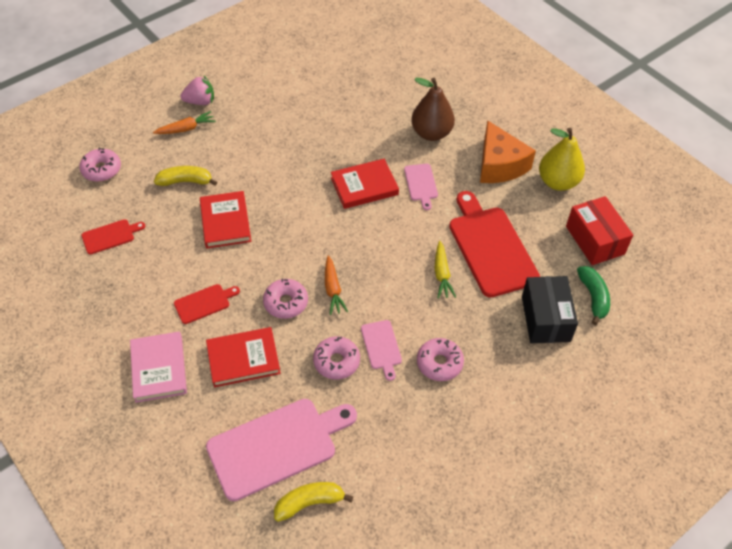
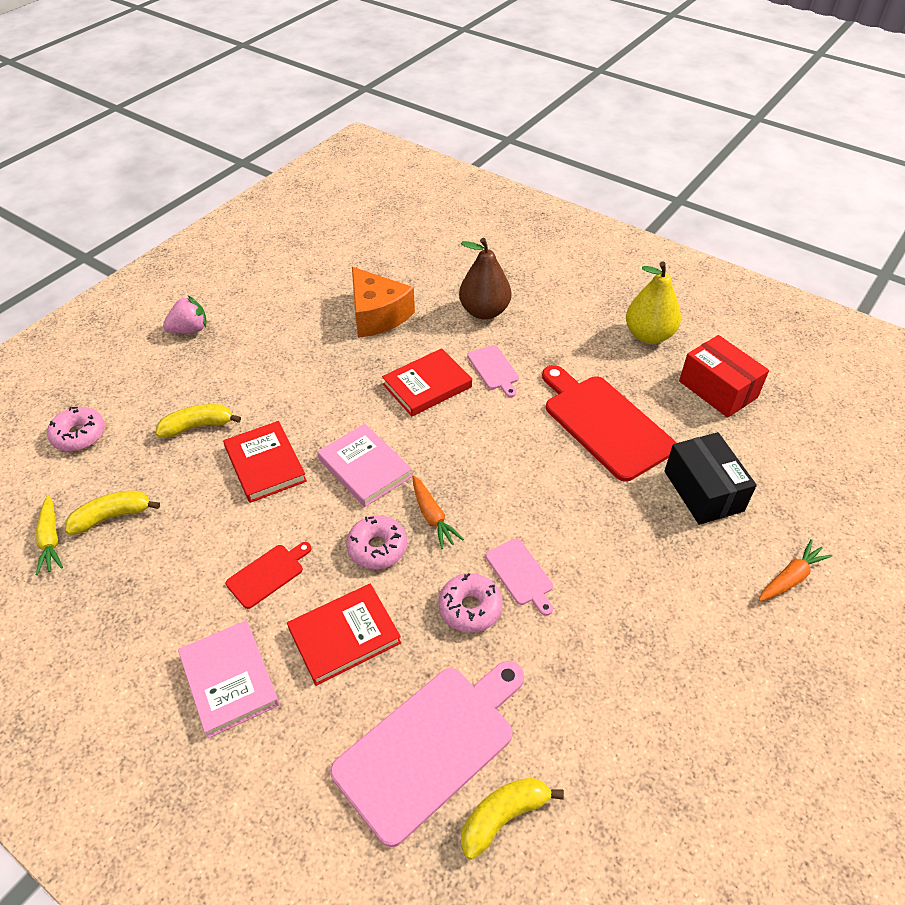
camera: 15 degrees left, 5 degrees down
red cutting board [82,219,145,255] -> yellow banana [65,490,160,535]
orange carrot [153,111,216,134] -> orange carrot moved to [759,539,833,601]
pink donut [417,338,464,381] -> none
yellow carrot [435,241,456,299] -> yellow carrot moved to [36,496,63,575]
orange cheese [480,120,536,183] -> orange cheese moved to [352,267,415,338]
green banana [577,266,610,325] -> none
none -> pink book [317,424,412,507]

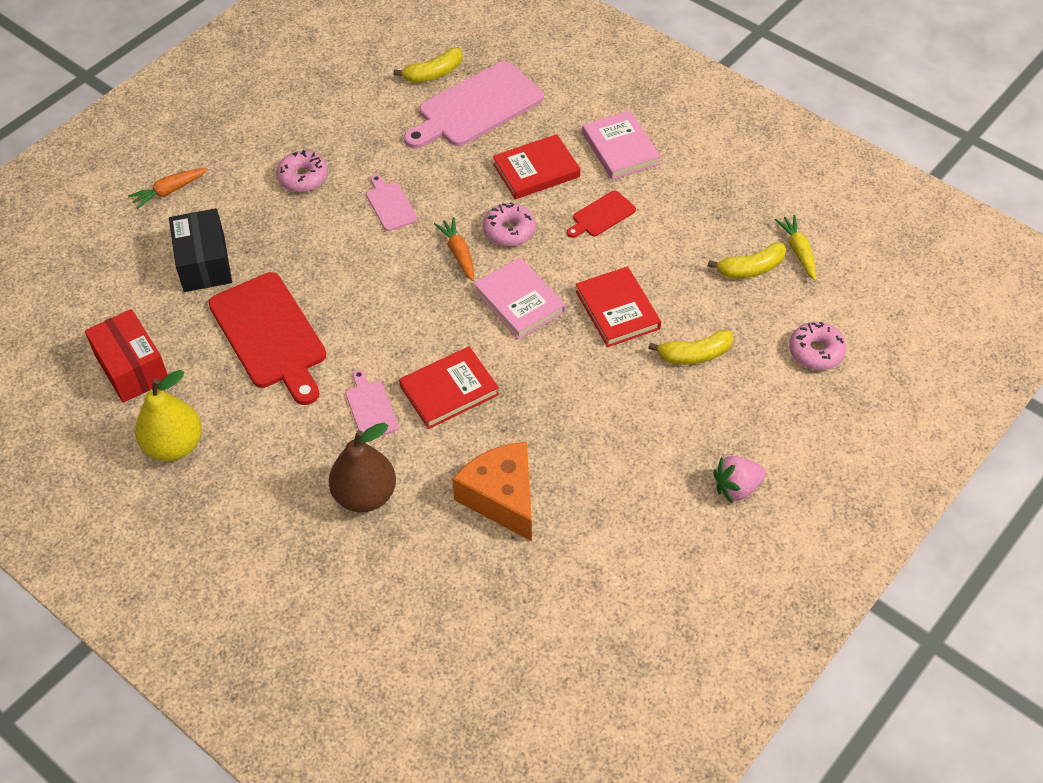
camera: 175 degrees left, 5 degrees up
pink donut [438,573,503,633] -> pink donut moved to [276,150,328,192]

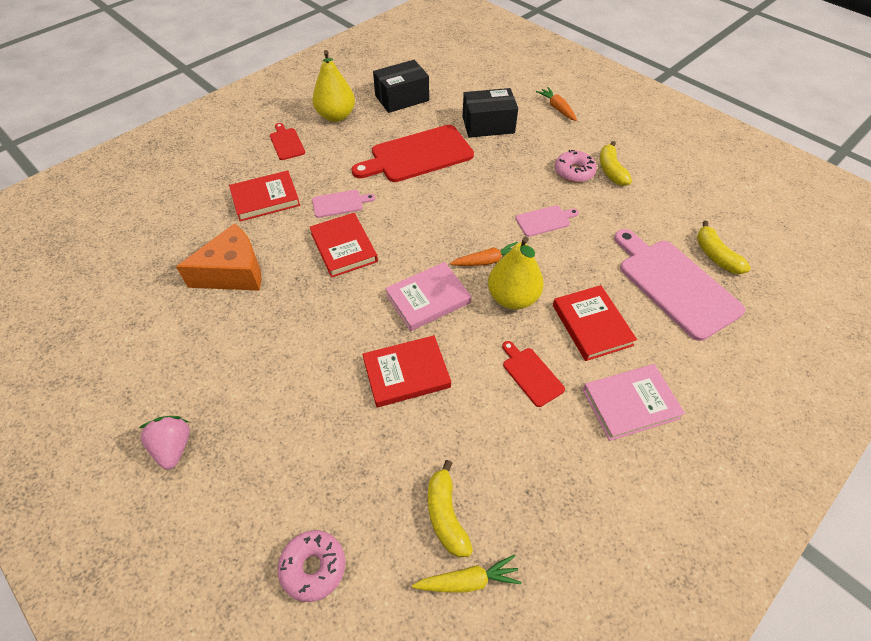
camera: 95 degrees right, 0 degrees up
red box [85,309,168,403] -> black box [373,60,429,113]
brown pear [329,423,396,512] -> red book [229,171,300,222]
pink donut [483,202,536,246] -> yellow pear [488,236,544,310]
yellow banana [648,330,733,365] -> yellow banana moved to [600,141,632,186]
none -> red cutting board [270,123,305,160]

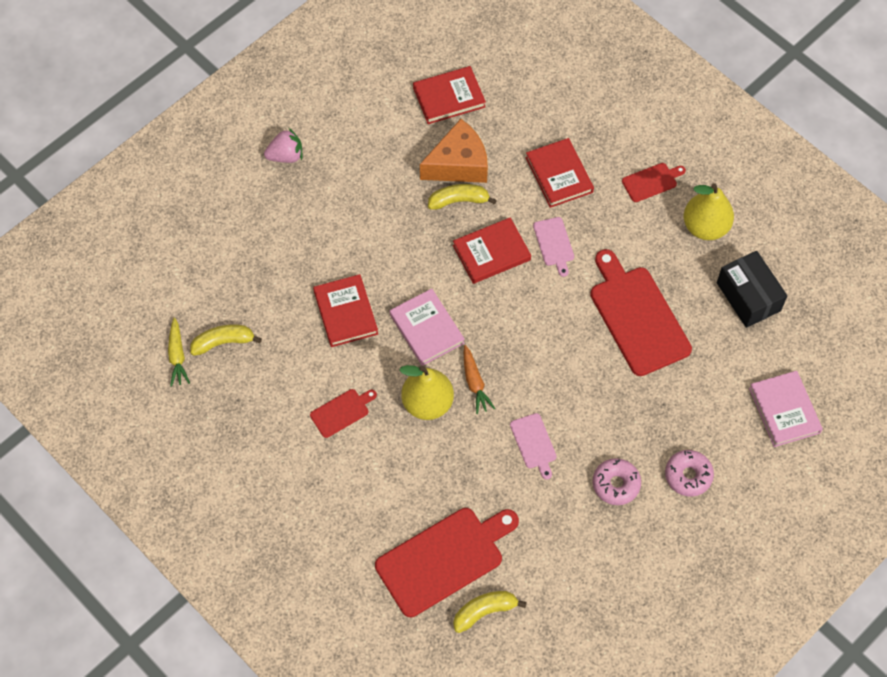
camera: 90 degrees right, 10 degrees up
orange cheese [176,223,262,291] -> orange cheese turned 90 degrees counterclockwise [420,119,488,183]
pink donut [278,530,345,602] -> pink donut moved to [665,450,714,496]
black box [463,88,518,138] -> none
orange carrot [536,87,577,121] -> none
red book [553,285,637,361] -> red book moved to [413,66,486,124]
pink book [583,364,685,441] -> pink book moved to [749,371,823,447]
yellow banana [600,141,632,186] -> yellow banana moved to [428,184,497,210]
pink cutting board [614,229,745,341] -> red cutting board [375,508,519,617]

